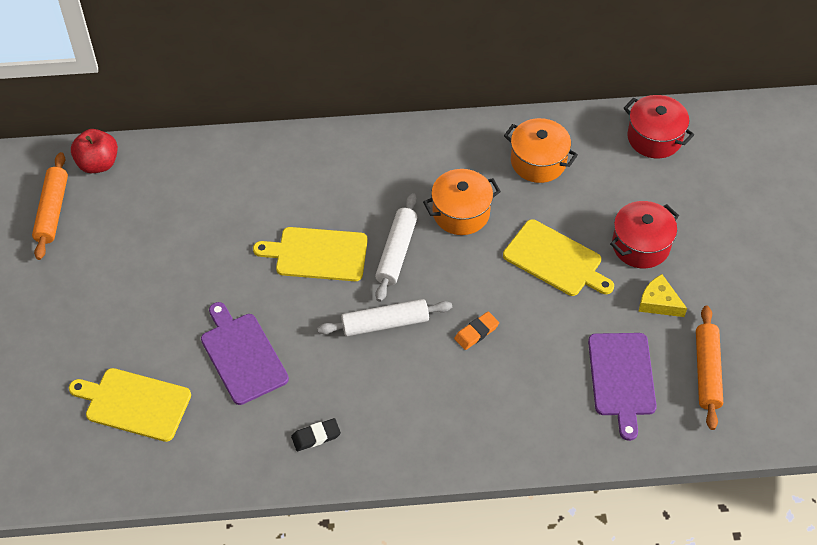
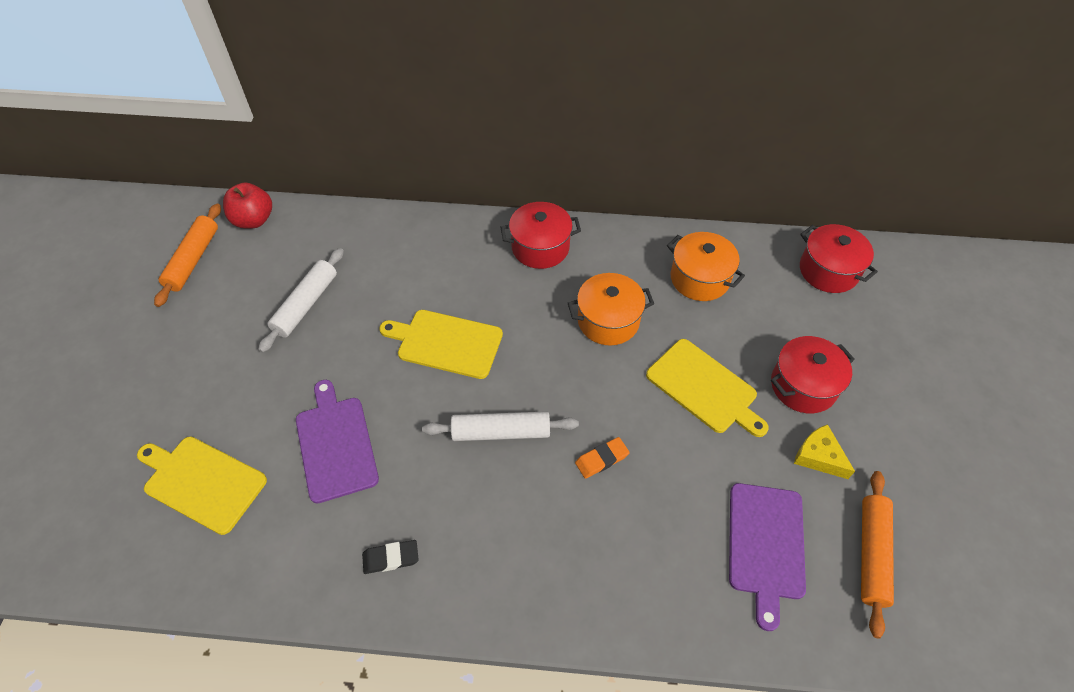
camera: 10 degrees right, 0 degrees up
white rolling pin [375,193,417,302] -> white rolling pin moved to [258,248,344,353]
none -> red pot [500,202,581,269]

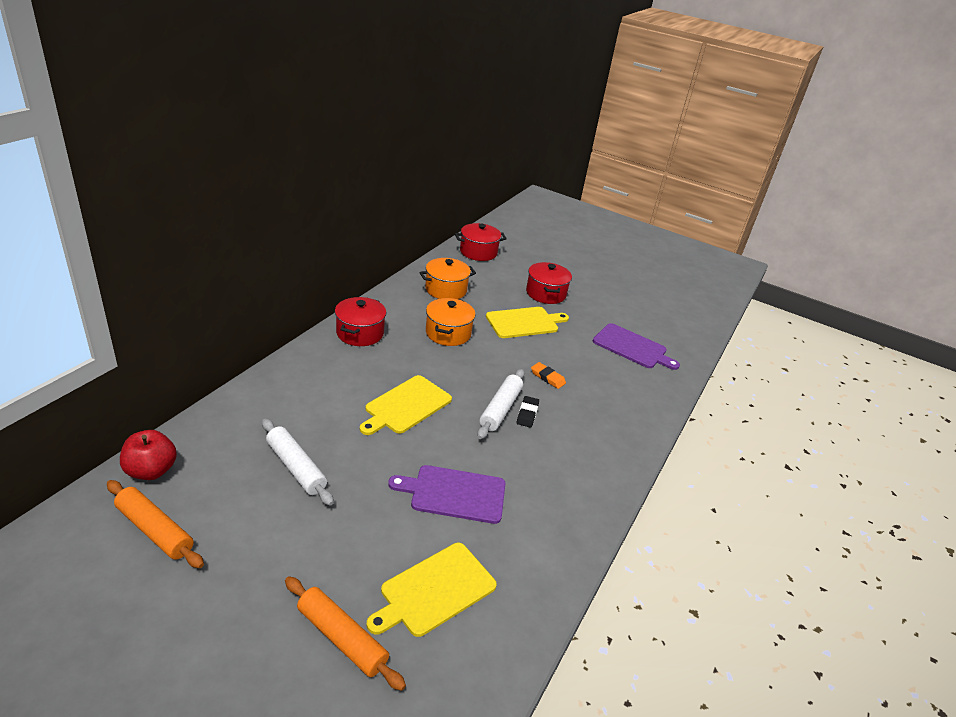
camera: 70 degrees left, 20 degrees down
black eraser [362,540,419,574] -> black eraser moved to [517,396,539,428]
orange eraser [575,437,630,479] -> orange eraser turned 45 degrees counterclockwise [531,362,566,389]
yellow cheese [794,424,855,479] -> none
orange rolling pin [861,471,894,638] -> orange rolling pin moved to [285,576,406,691]

